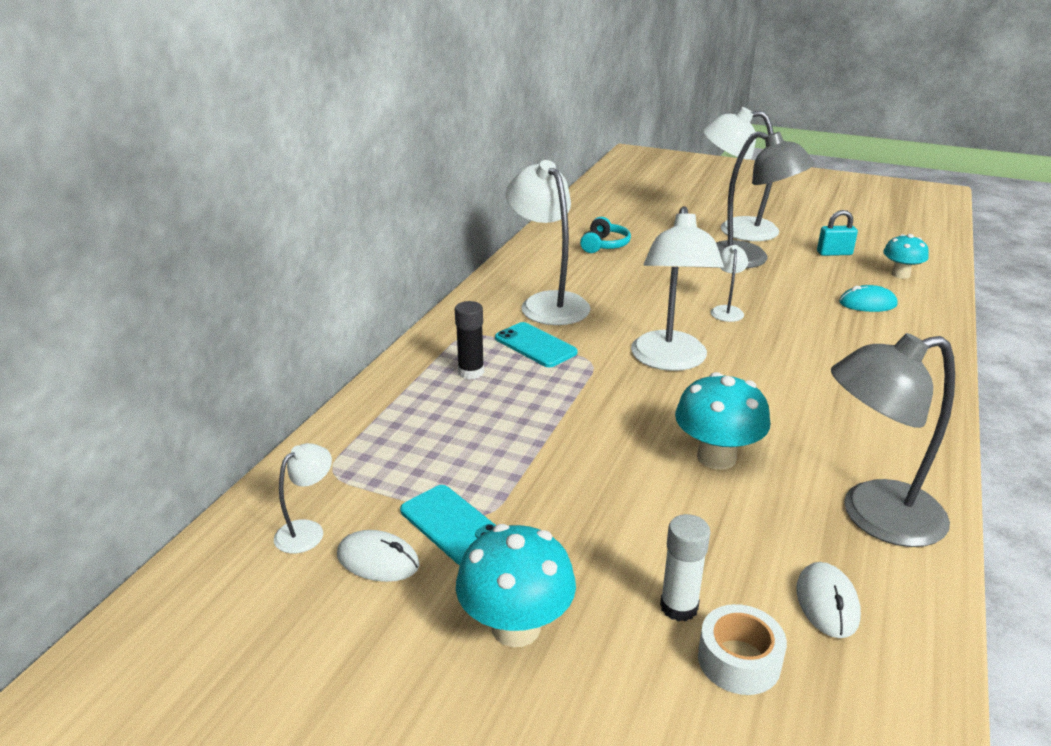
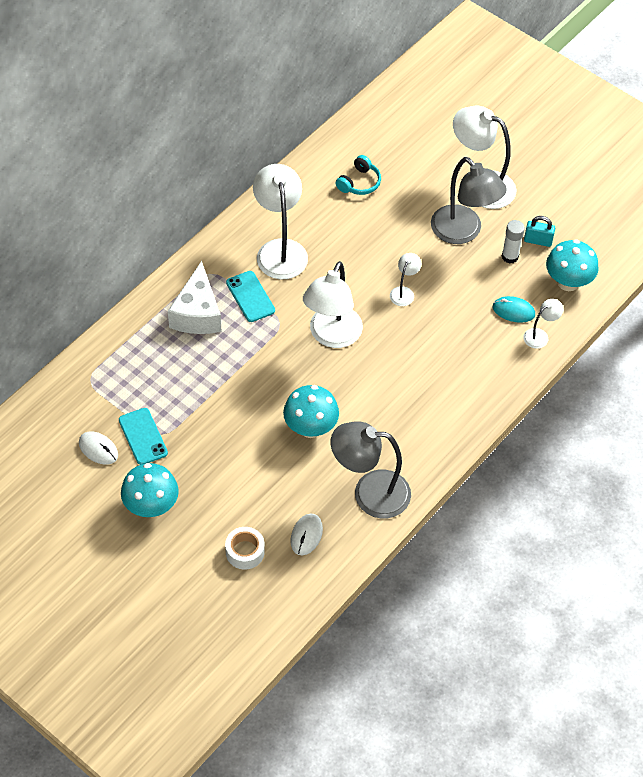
camera: 15 degrees right, 25 degrees up
white lamp [274,443,332,554] -> white lamp moved to [523,299,563,349]
black glue stick [455,301,484,379] -> white cheese [168,261,221,334]
white glue stick [660,514,710,622] -> white glue stick moved to [502,220,525,263]
turquoise mushroom [883,234,929,279] -> turquoise mushroom [546,239,599,291], size x1.53

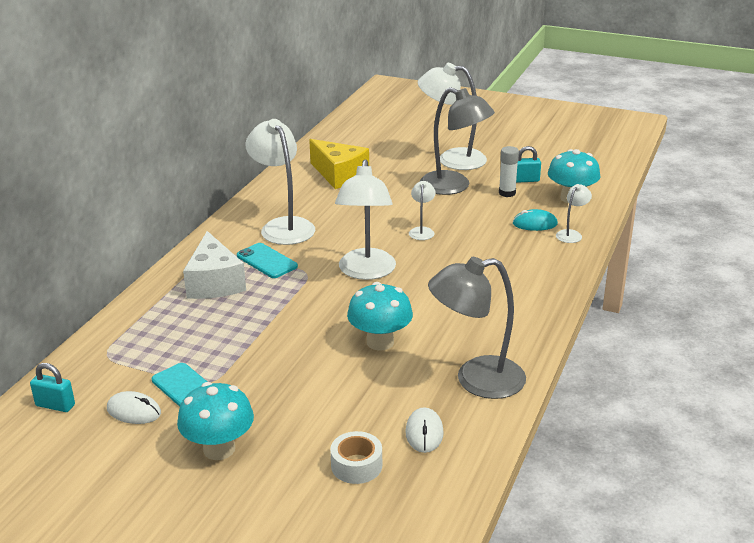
camera: 15 degrees left, 25 degrees down
turquoise headphones [336,155,381,195] -> yellow cheese [309,139,369,189]
none -> turquoise padlock [30,363,75,412]

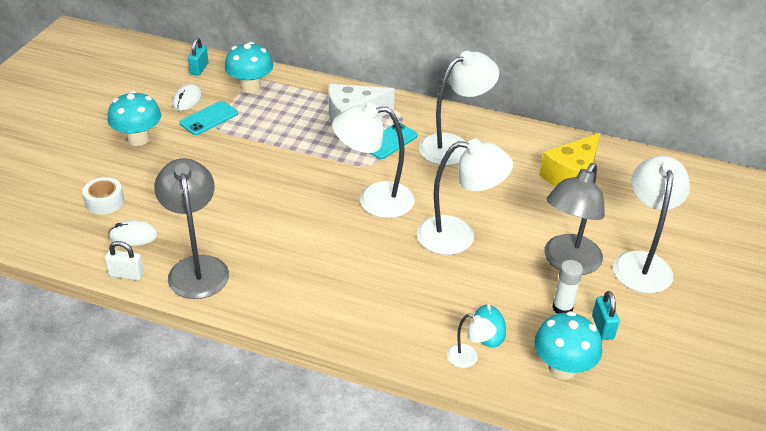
camera: 85 degrees right, 10 degrees up
turquoise mushroom [347,282,413,350] -> turquoise mushroom moved to [225,42,273,93]
white lamp [409,181,436,240] -> white lamp [417,139,513,255], size x2.11
none -> white padlock [105,241,144,280]

